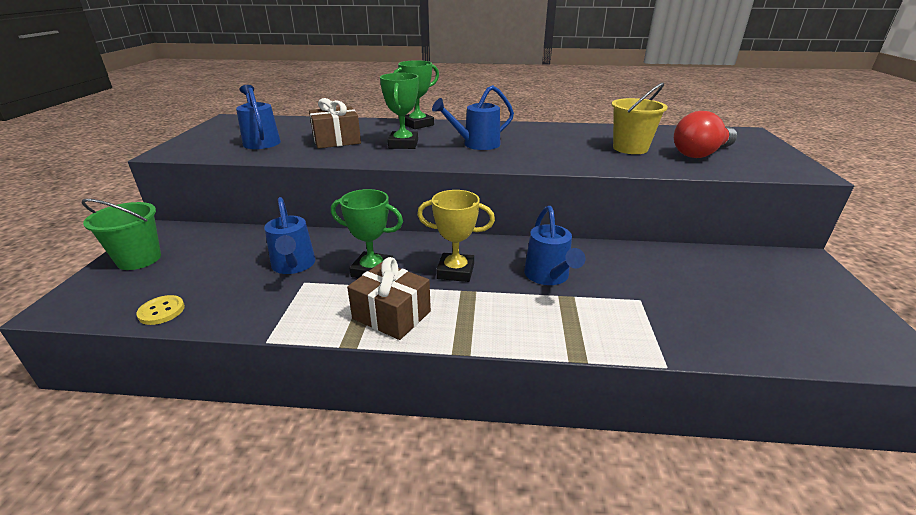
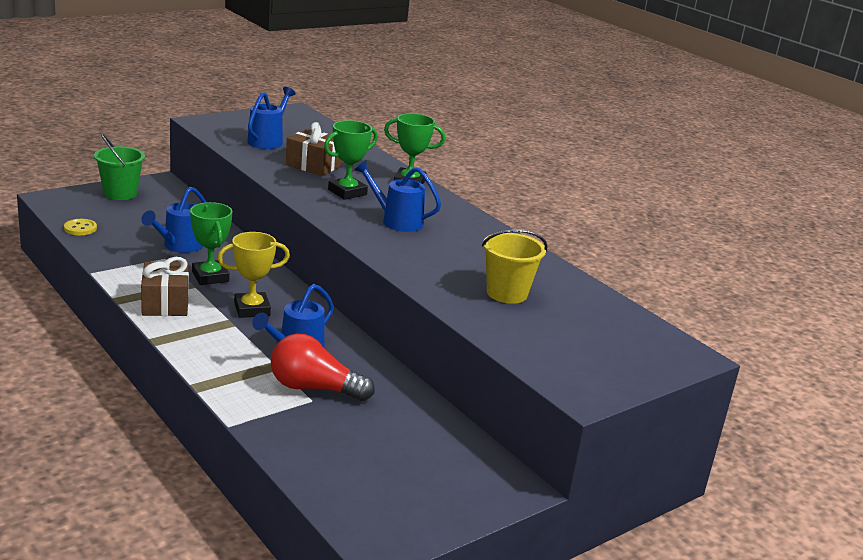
camera: 45 degrees right, 5 degrees down
yellow trophy [417,190,495,282] -> yellow trophy turned 75 degrees counterclockwise [217,232,290,318]
red light bulb [674,111,737,158] -> red light bulb moved to [271,333,375,401]

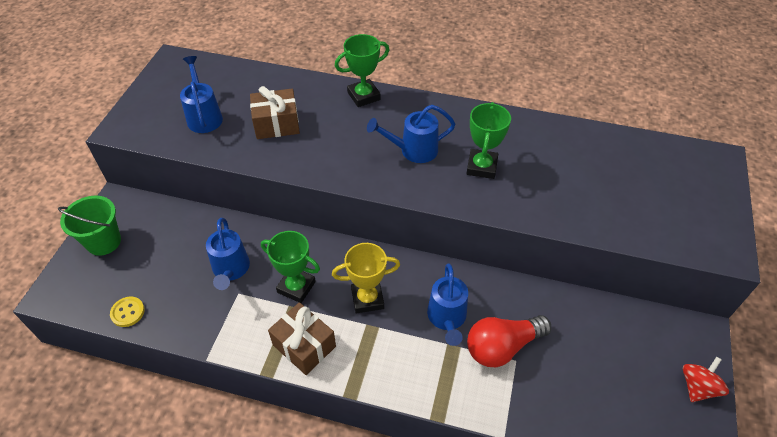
camera: 35 degrees left, 25 degrees up
yellow trophy [217,232,290,318] -> yellow trophy turned 45 degrees clockwise [332,243,400,314]
green trophy [324,120,378,200] -> green trophy moved to [466,102,511,179]
yellow bucket [482,230,548,304] -> none
none -> red spinning top [683,357,729,402]

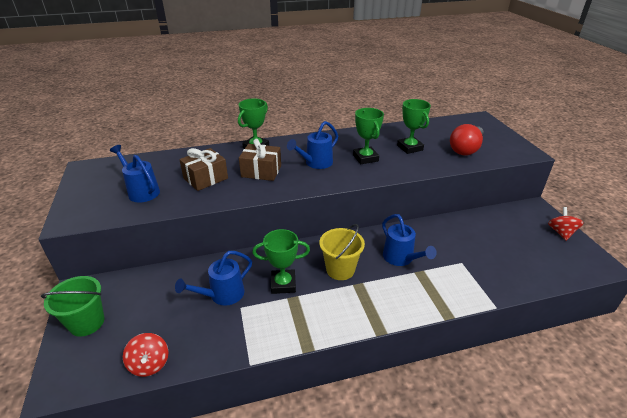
camera: 30 degrees left, 15 degrees down
yellow button [110,297,145,327] -> red spinning top [123,333,169,377]
blue watering can [206,218,250,290] -> blue watering can turned 90 degrees clockwise [175,251,252,306]
brown gift [268,302,336,375] -> brown gift moved to [239,139,281,181]
yellow trophy [332,243,400,314] -> yellow bucket [319,224,365,280]
red light bulb [467,315,551,367] -> red light bulb moved to [450,124,484,156]
none -> green trophy [397,99,431,154]

